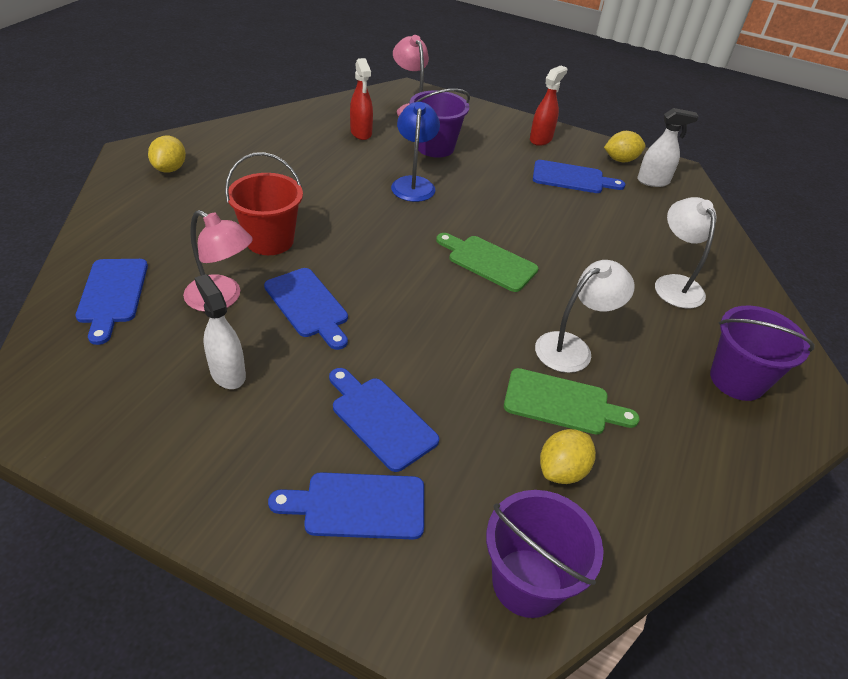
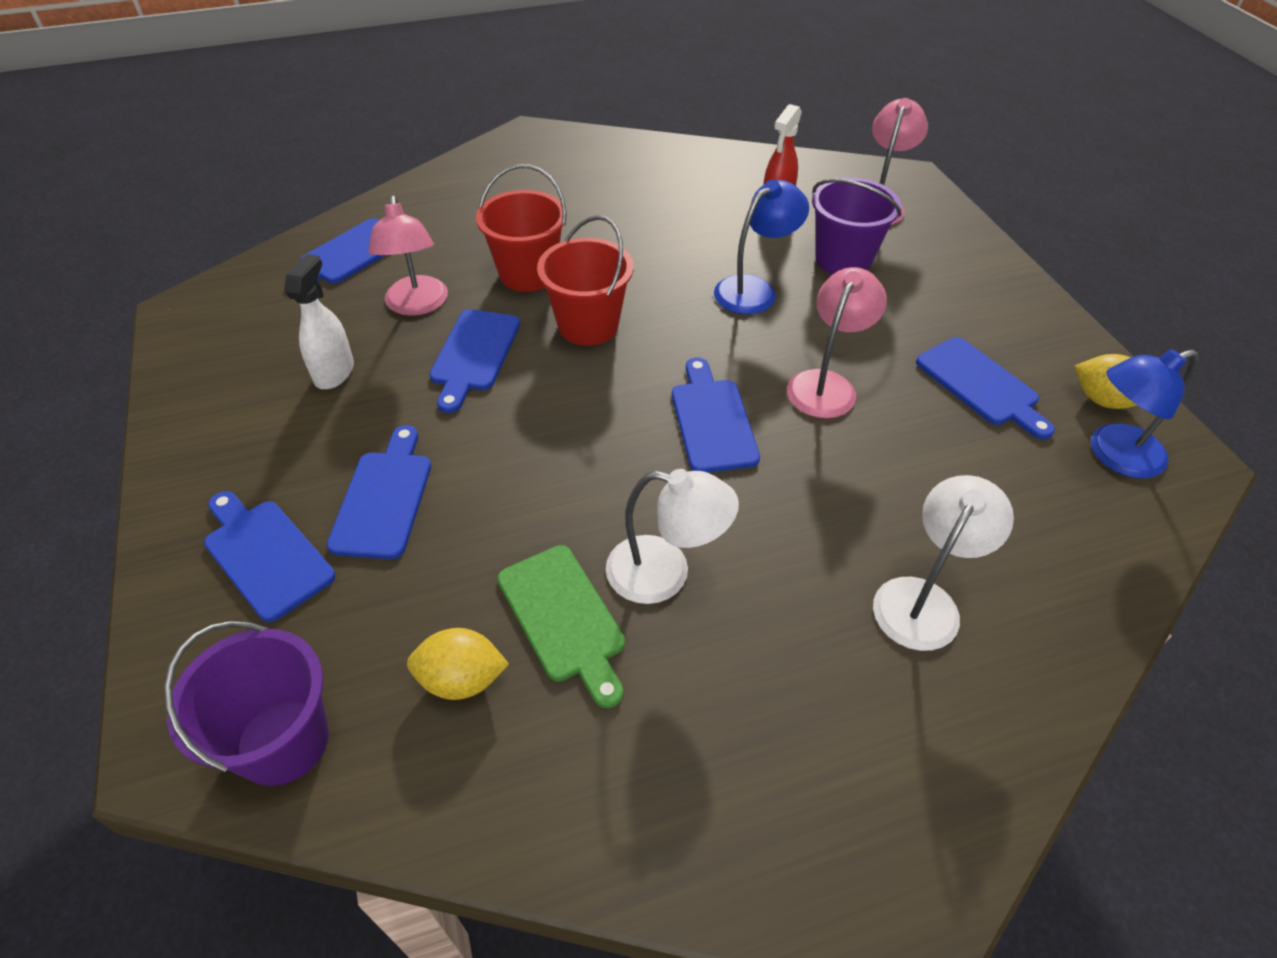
camera: 50 degrees right, 5 degrees up
yellow lemon [148,136,186,173] -> none
green cutting board [436,233,539,292] -> blue cutting board [672,358,760,472]
red spray bottle [530,65,568,146] -> none
white spray bottle [637,108,698,187] -> blue lamp [1091,349,1198,479]
purple bucket [710,306,815,401] -> none
none -> red bucket [537,215,633,346]
none -> pink lamp [787,267,887,418]

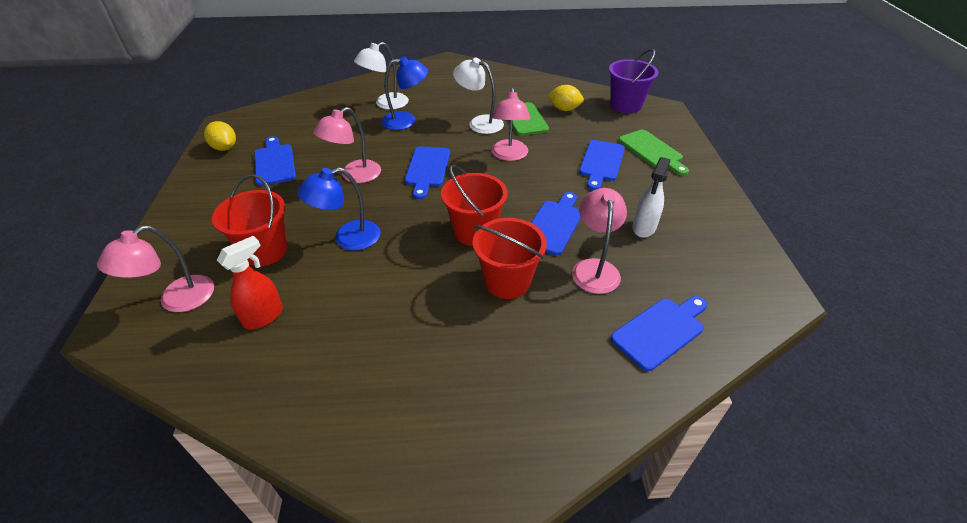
camera: 165 degrees left, 5 degrees down
blue cutting board [204,491,335,622] -> green cutting board [619,129,689,176]
purple bucket [812,177,902,275] -> red bucket [212,174,288,266]
blue lamp [1091,349,1198,479] -> blue lamp moved to [381,56,428,130]
none -> pink lamp [492,88,530,161]

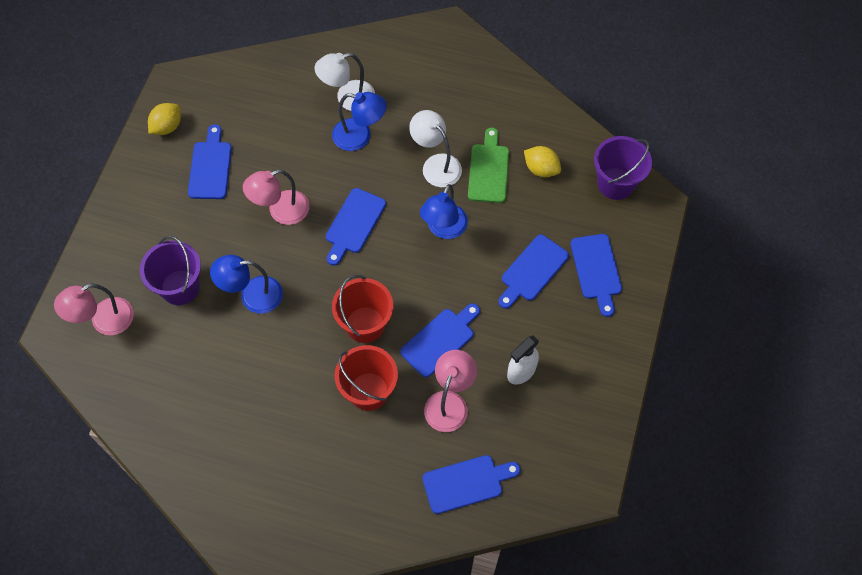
camera: 20 degrees right, 20 degrees up
yellow lemon [204,121,236,151] -> yellow lemon turned 60 degrees clockwise [148,103,181,135]
red bucket [212,174,288,266] -> purple bucket [140,236,201,305]
red spray bottle [217,236,283,329] -> none
pink lamp [492,88,530,161] -> blue lamp [420,184,468,239]
green cutting board [619,129,689,176] -> blue cutting board [571,234,622,317]

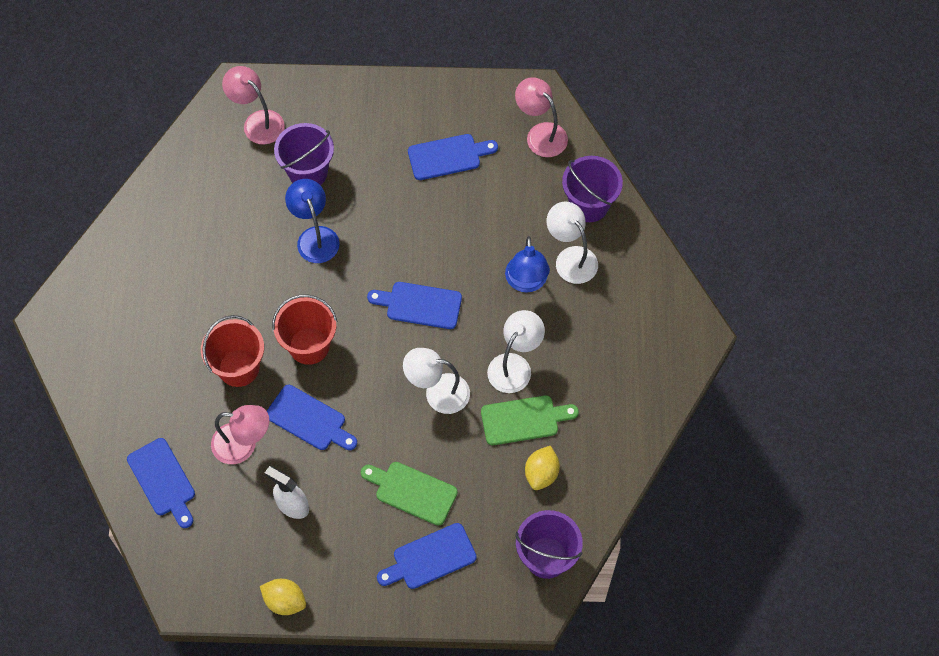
camera: 75 degrees right, 0 degrees up
yellow lemon [148,103,181,135] -> yellow lemon moved to [260,579,306,615]
pink lamp [243,170,309,225] -> pink lamp moved to [515,77,568,157]
blue lamp [420,184,468,239] -> white lamp [403,348,470,414]
blue cutting board [498,234,569,309] -> green cutting board [361,462,458,526]
none -> purple bucket [562,156,623,222]

